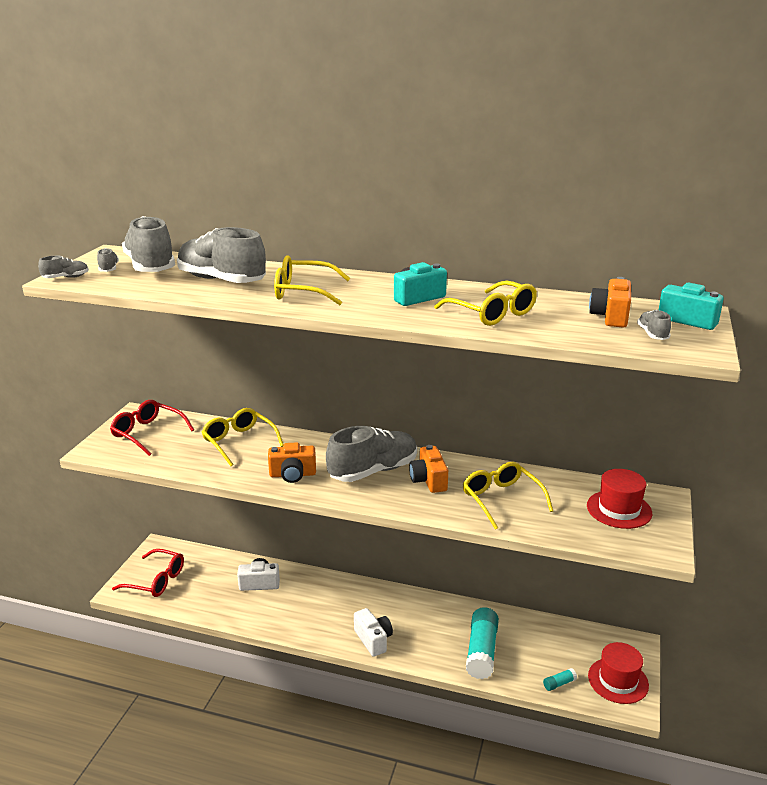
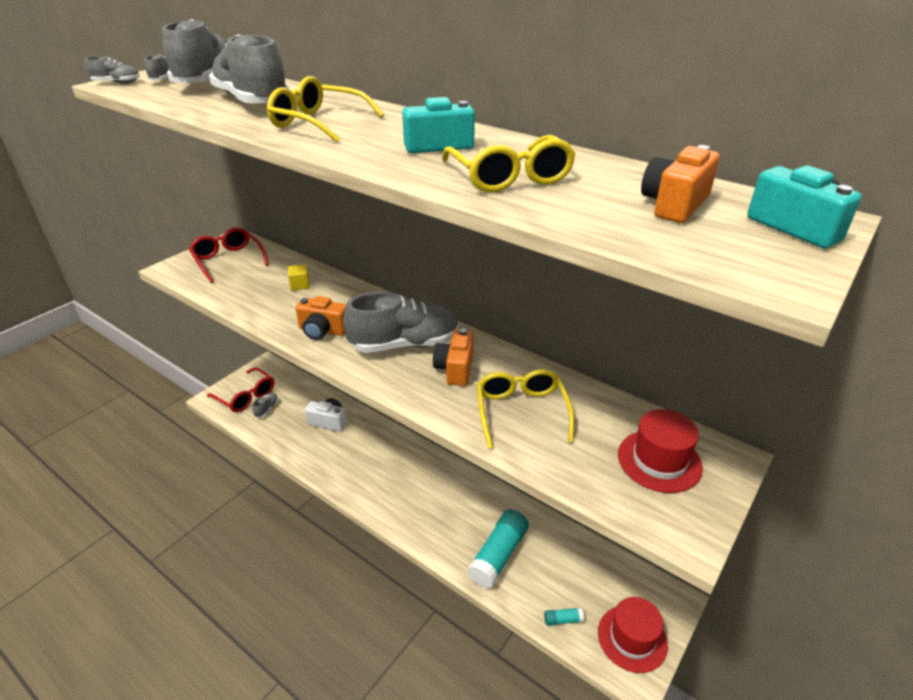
camera: 20 degrees right, 10 degrees up
yellow glasses [202,408,284,466] -> yellow cube [288,264,310,291]
white camera [354,608,393,657] -> none
grey shoe [637,310,671,340] -> grey shoe moved to [252,393,278,418]

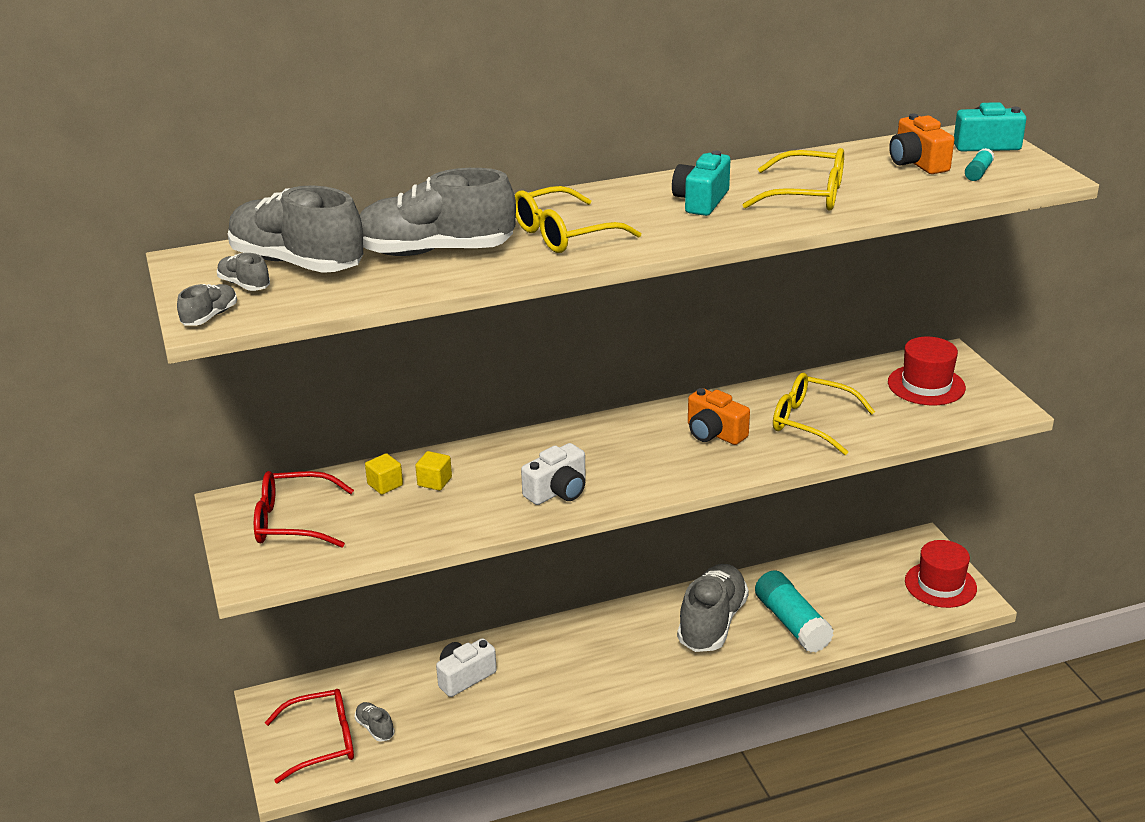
camera: 55 degrees left, 5 degrees down
orange camera [295,296,346,340] -> white camera [521,443,586,505]
grey shoe [343,292,459,353] -> grey shoe moved to [677,564,749,652]
turquoise glue stick [544,607,584,626] -> turquoise glue stick moved to [965,148,995,181]
none -> yellow cube [365,453,403,495]

